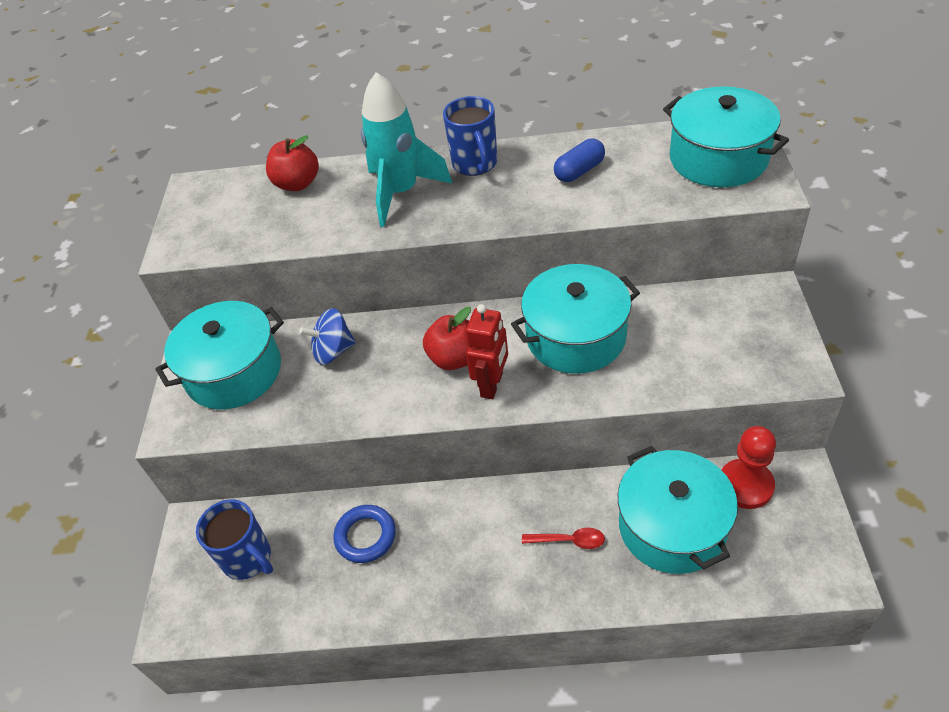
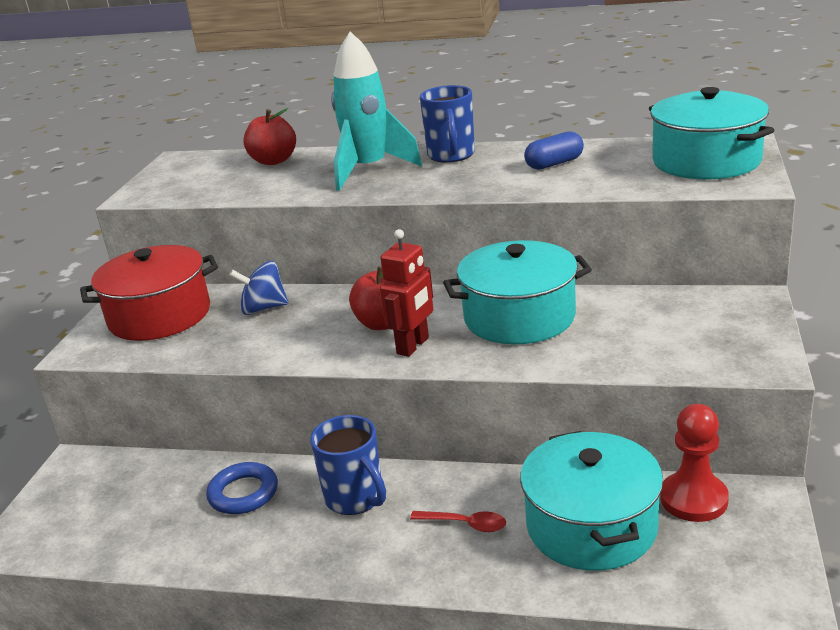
camera: 10 degrees right, 20 degrees down
turquoise pot [155,301,284,409] -> red pot [80,245,218,341]
blue mug [196,499,273,580] -> blue mug moved to [310,415,386,515]

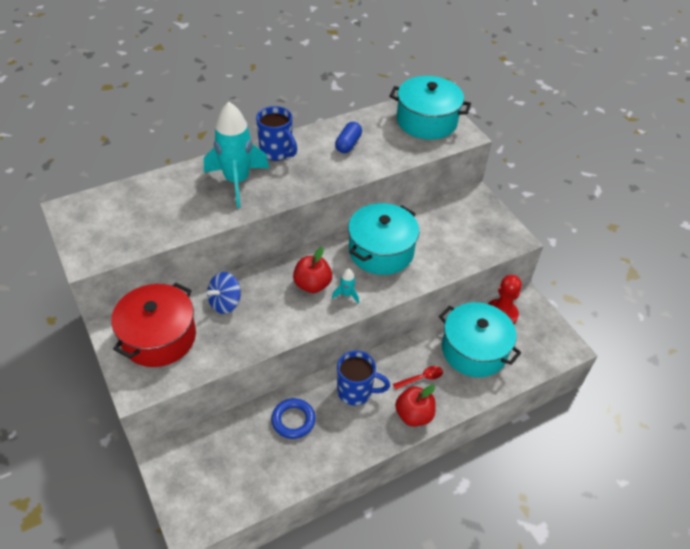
camera: 45 degrees left, 20 degrees up
red apple [243,108,296,165] -> red apple moved to [395,385,436,426]
red robot [380,229,433,357] -> turquoise rocket [332,268,359,303]

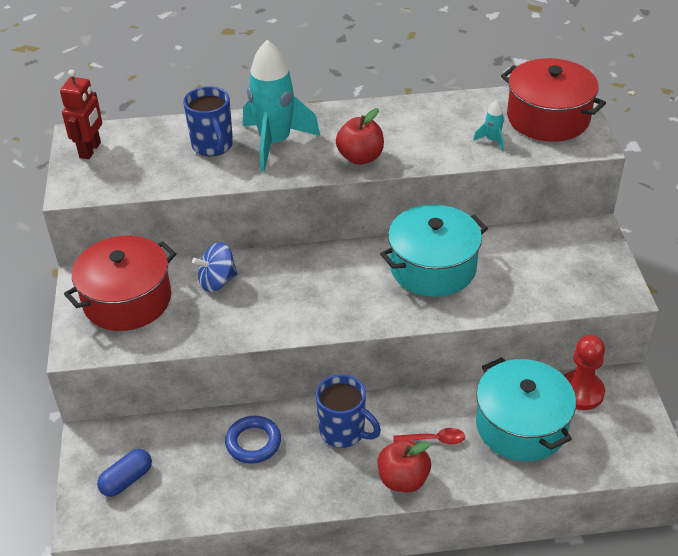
camera: 25 degrees right, 5 degrees down
blue mug [256,106,297,161] -> blue mug moved to [183,86,233,156]
red apple [293,247,332,293] -> red apple moved to [336,108,384,165]
turquoise rocket [332,268,359,303] -> turquoise rocket moved to [473,100,504,151]
blue capsule [335,122,362,153] -> blue capsule moved to [97,449,152,497]
turquoise pot [389,76,471,140] -> red pot [501,58,606,141]
none -> red robot [60,69,102,159]

